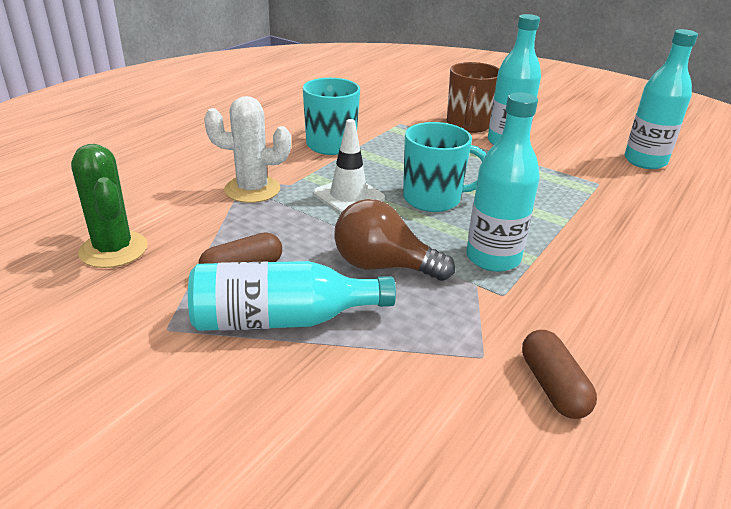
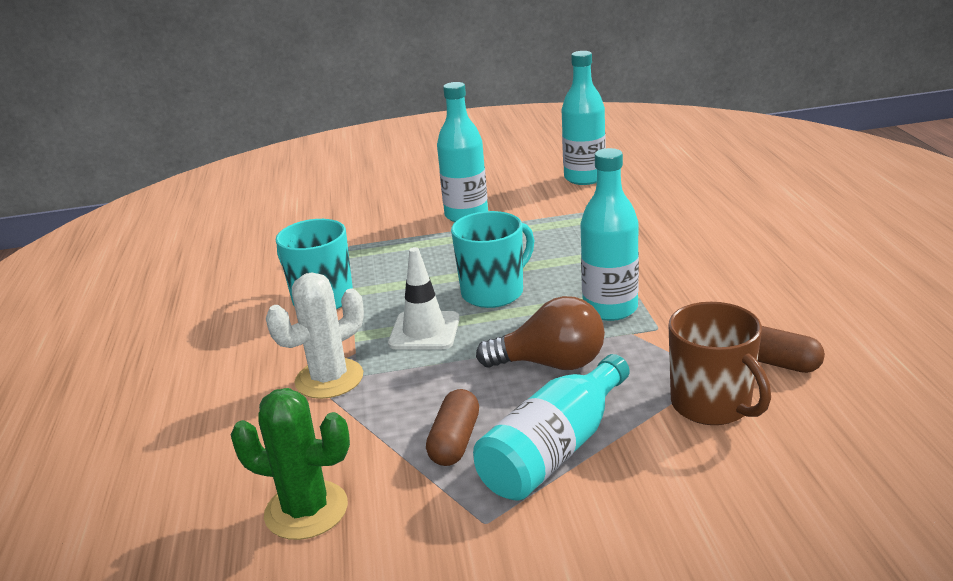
camera: 40 degrees left, 5 degrees down
brown light bulb [334,199,455,281] -> brown light bulb turned 150 degrees counterclockwise [476,296,605,370]
brown mug [447,62,499,133] -> brown mug moved to [669,302,771,425]

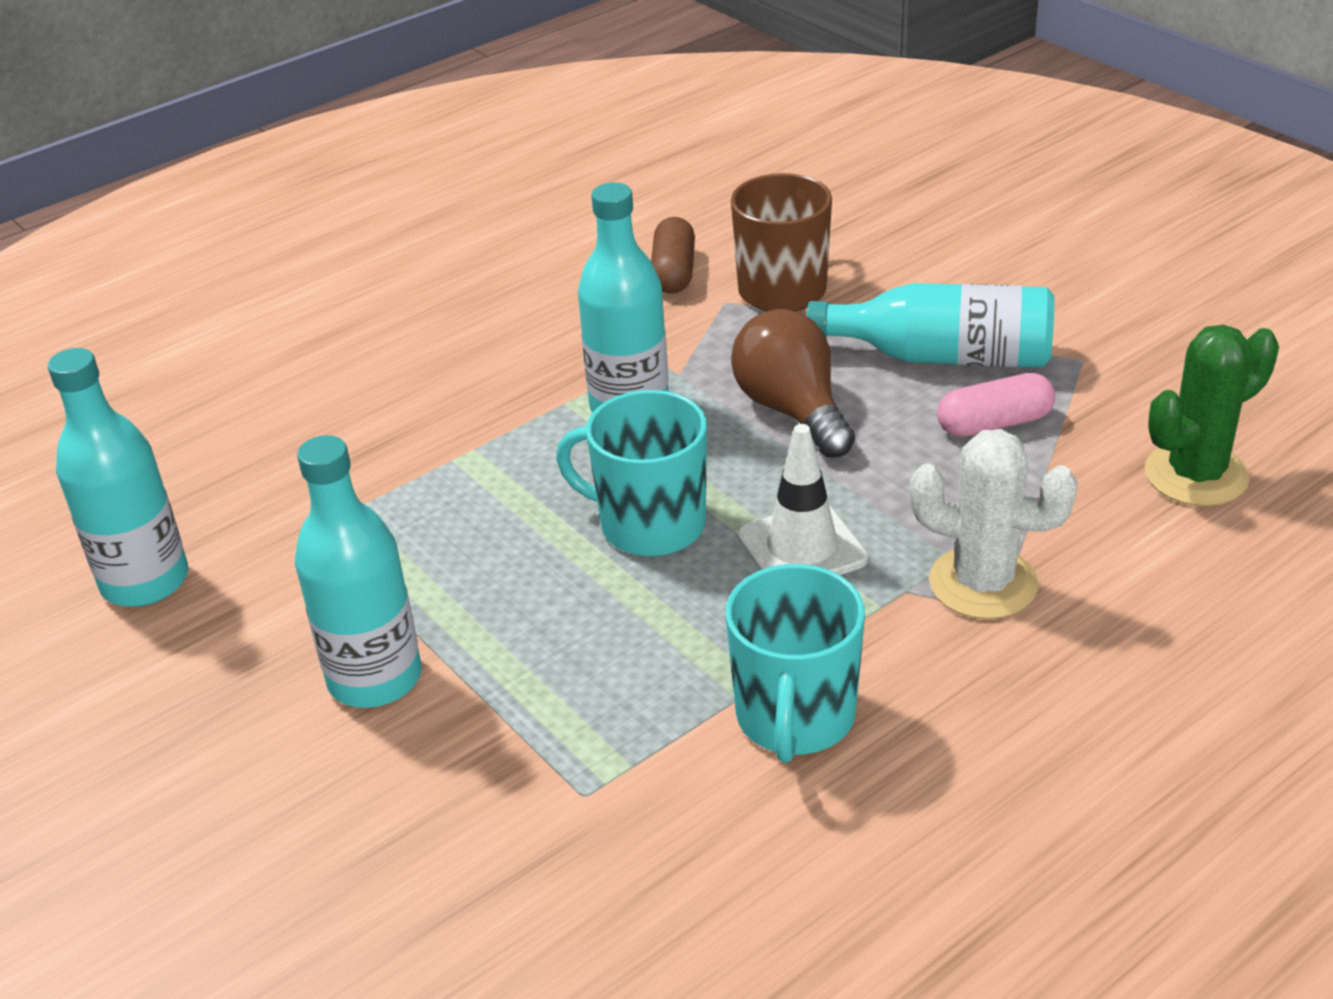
camera: 120 degrees left, 10 degrees up
green cactus [231,388,350,540] -> green cactus turned 75 degrees clockwise [1145,325,1279,506]
brown capsule [426,389,479,466] -> pink capsule [937,373,1055,437]

